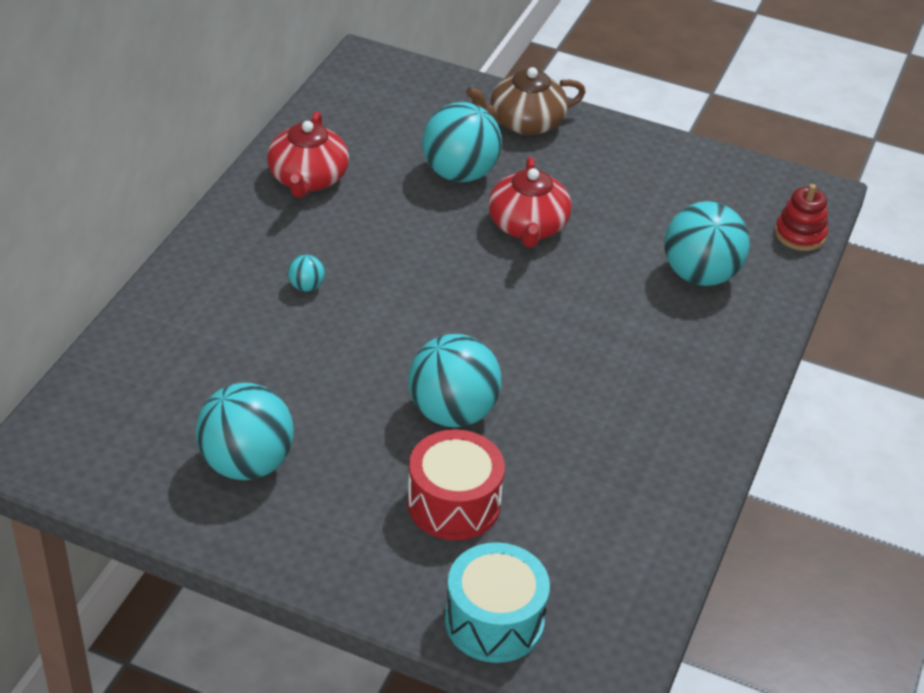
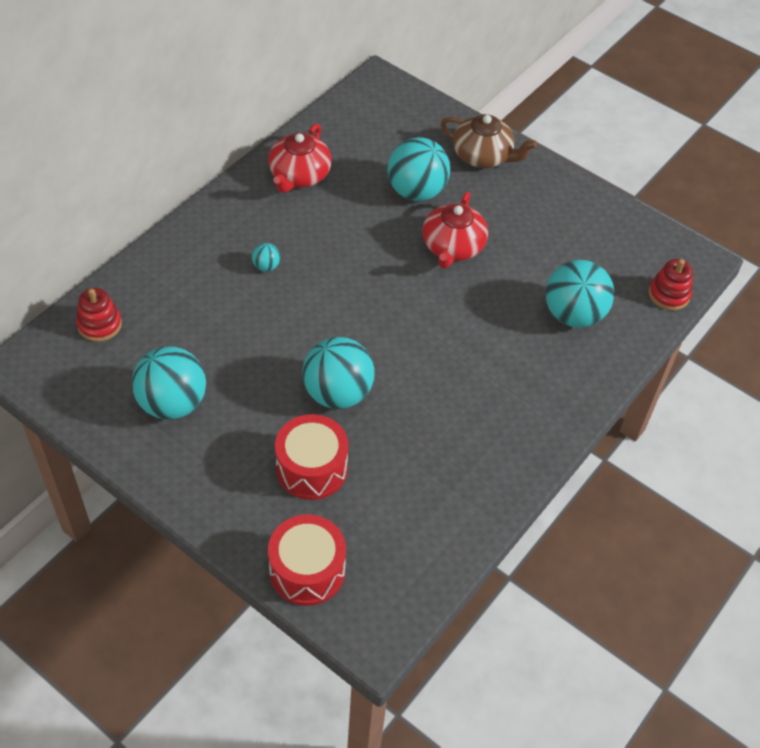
camera: 15 degrees right, 10 degrees up
turquoise drum [445,542,550,663] -> red drum [268,514,346,606]
brown teapot [466,67,586,135] -> brown teapot turned 150 degrees counterclockwise [440,114,537,168]
none -> red stacking toy [76,288,122,342]

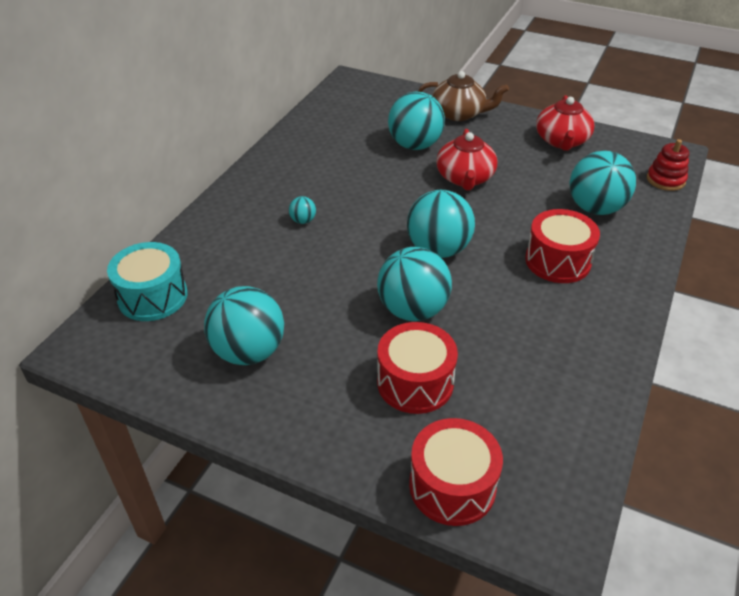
camera: 10 degrees left, 10 degrees down
red stacking toy [76,288,122,342] -> turquoise drum [107,242,187,321]
red teapot [268,124,332,193] -> red teapot moved to [536,95,595,151]
none -> turquoise ball [407,190,475,258]
none -> red drum [525,209,600,283]

